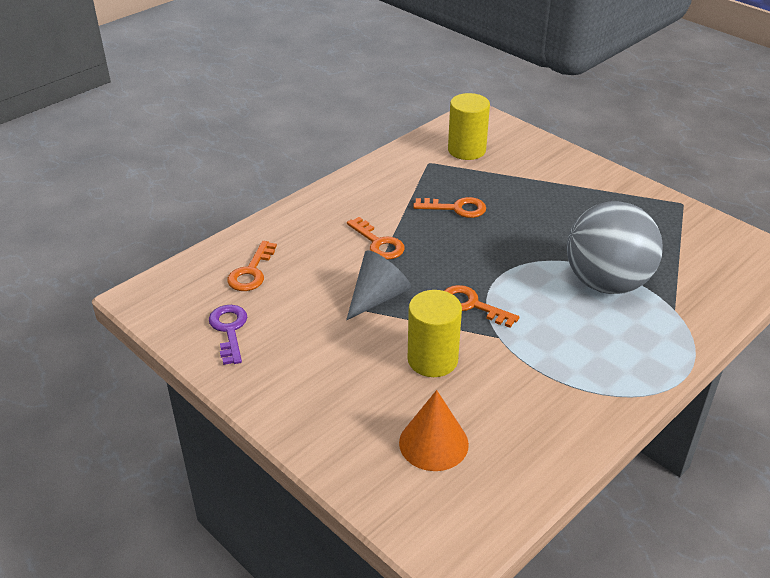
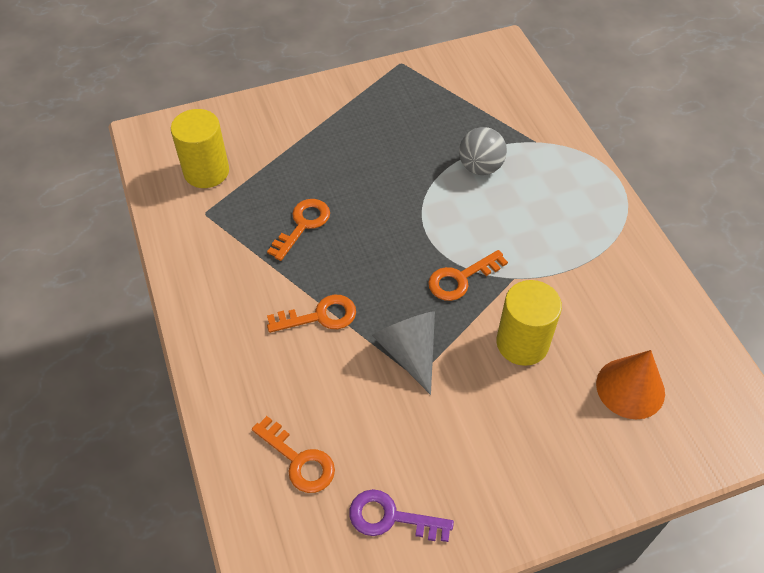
camera: 65 degrees left, 15 degrees up
grey ball [567,201,662,294] -> grey ball [459,127,507,175], size x0.53

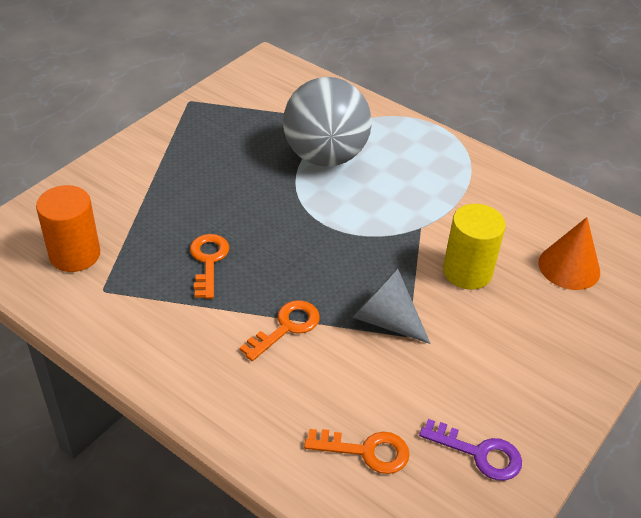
camera: 35 degrees left, 10 degrees down
yellow cylinder [171,109,229,188] -> orange cylinder [36,185,100,272]
purple key [349,489,454,542] -> purple key turned 135 degrees counterclockwise [419,419,522,481]
orange key [428,250,508,301] -> none
grey ball [459,127,507,175] -> grey ball [283,77,372,167], size x1.90

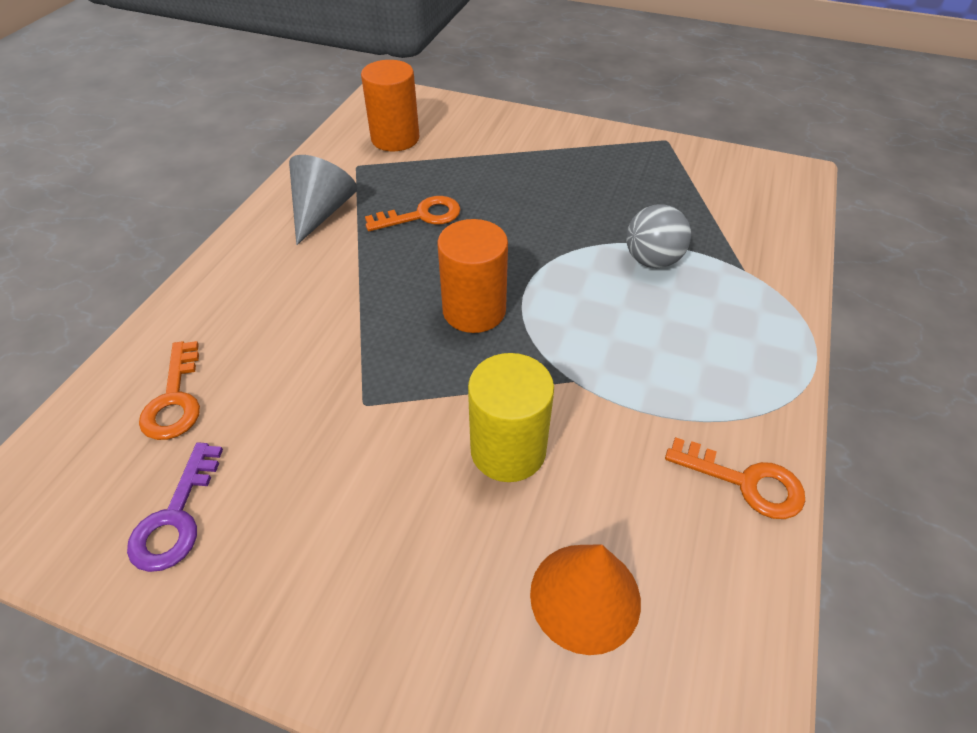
camera: 75 degrees right, 5 degrees up
orange key [240,300,320,361] -> orange key moved to [665,437,805,519]
grey ball [283,77,372,167] -> grey ball [626,204,691,268], size x0.53
grey cone [353,269,431,344] -> grey cone moved to [289,155,357,245]
none -> orange cylinder [437,219,508,333]

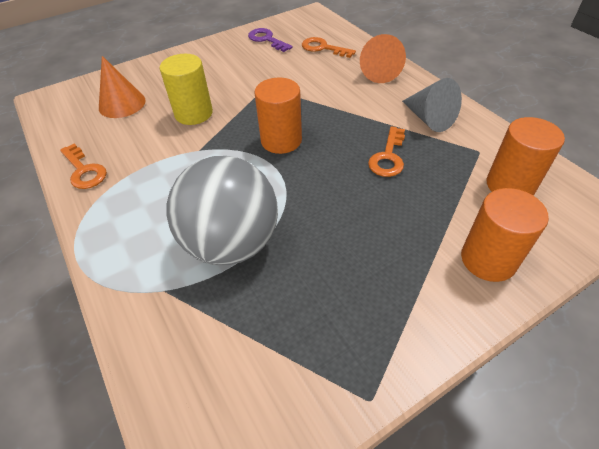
camera: 130 degrees right, 0 degrees up
grey ball [626,204,691,268] -> grey ball [166,156,278,265], size x1.90
orange key [665,437,805,519] -> orange key turned 105 degrees counterclockwise [60,144,107,189]
none -> orange cone [360,34,406,83]
none -> orange cylinder [461,188,549,282]

